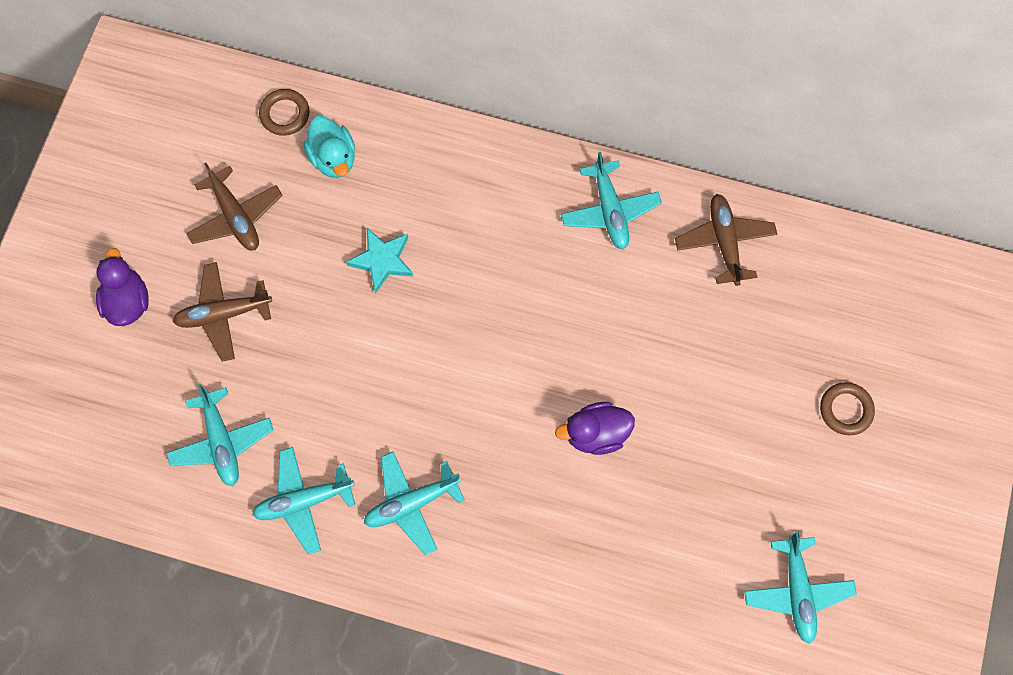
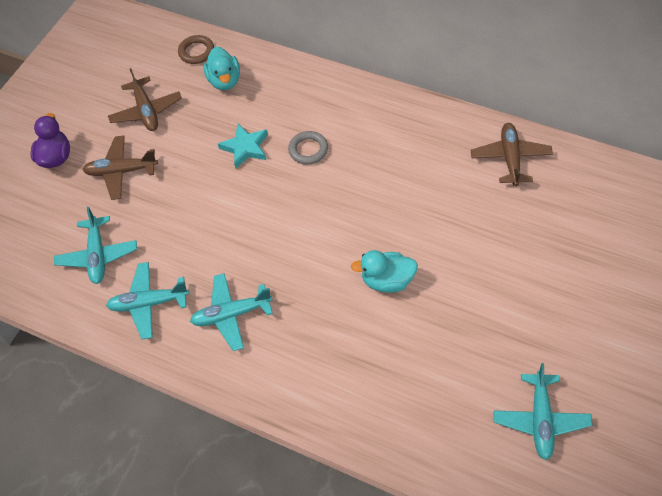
camera: 15 degrees right, 15 degrees down
purple duck [555,402,635,455] -> turquoise duck [351,250,418,293]
turquoise plane [561,152,662,250] -> none
brown ring [820,382,875,435] -> none
none -> grey ring [288,131,328,164]

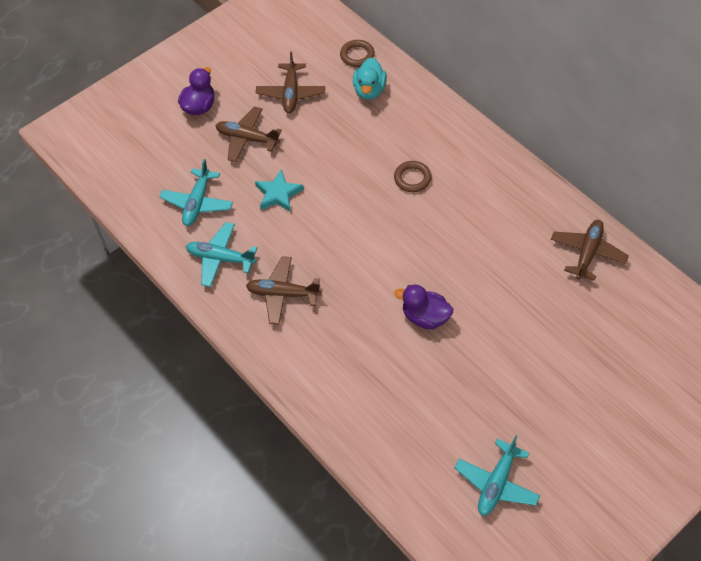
camera: 20 degrees right, 0 degrees up
turquoise plane [190,273,273,351] -> brown plane [246,256,321,325]
turquoise star [218,124,268,168] -> turquoise star moved to [255,169,304,212]
grey ring [288,131,328,164] -> brown ring [394,161,432,192]
turquoise duck [351,250,418,293] -> purple duck [394,284,453,329]

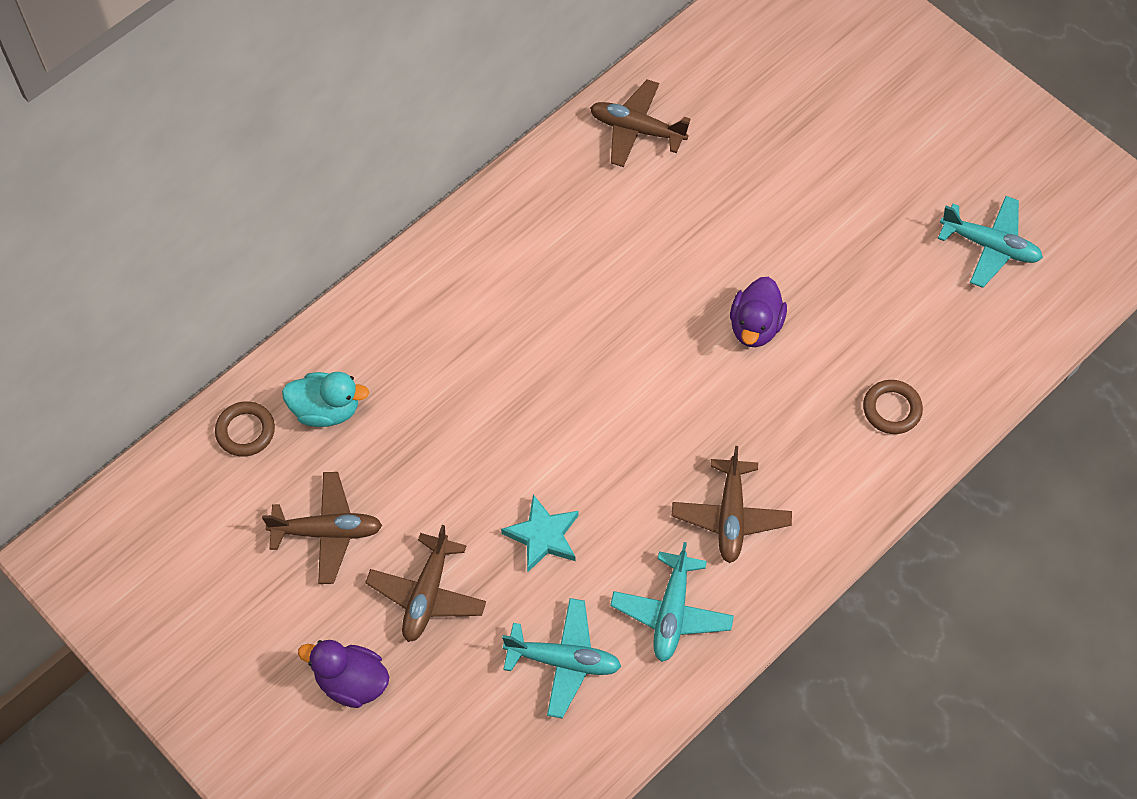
camera: 95 degrees left, 5 degrees up
brown ring [394,161,432,192] -> brown ring moved to [863,380,923,434]

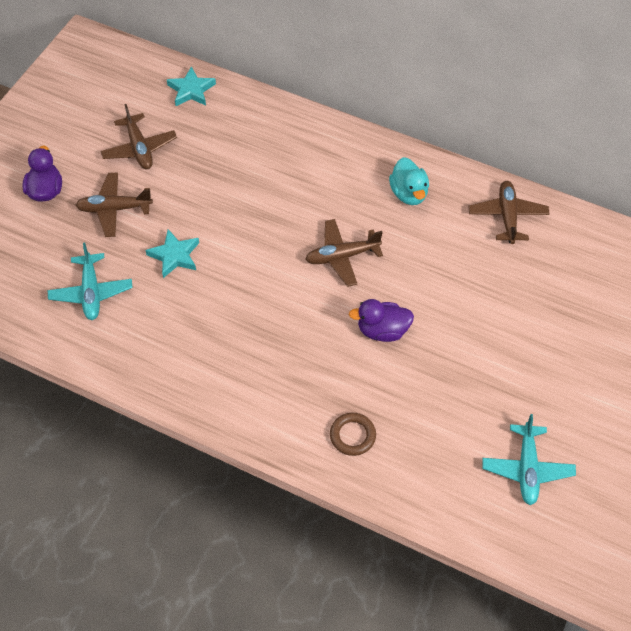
camera: 70 degrees right, 5 degrees down
brown ring [215,401,275,457] -> turquoise star [167,66,216,106]
turquoise duck [282,372,369,427] -> turquoise duck moved to [389,157,429,205]
turquoise plane [610,542,734,662] -> none
brown plane [672,446,792,563] -> brown plane moved to [305,219,383,287]

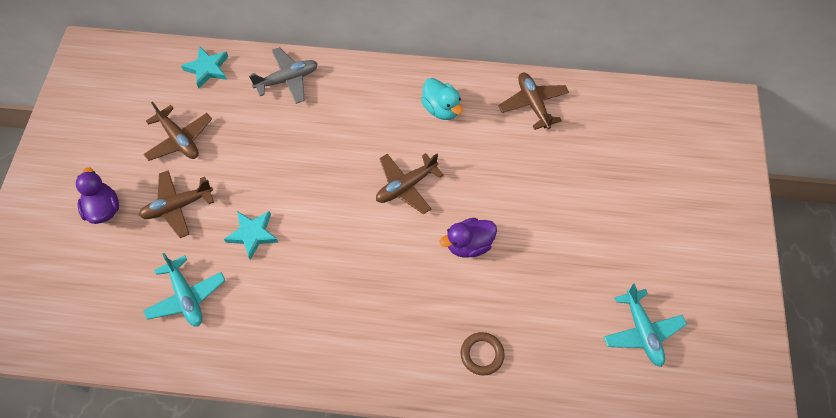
camera: 20 degrees left, 5 degrees up
none -> grey plane [249,47,318,104]

